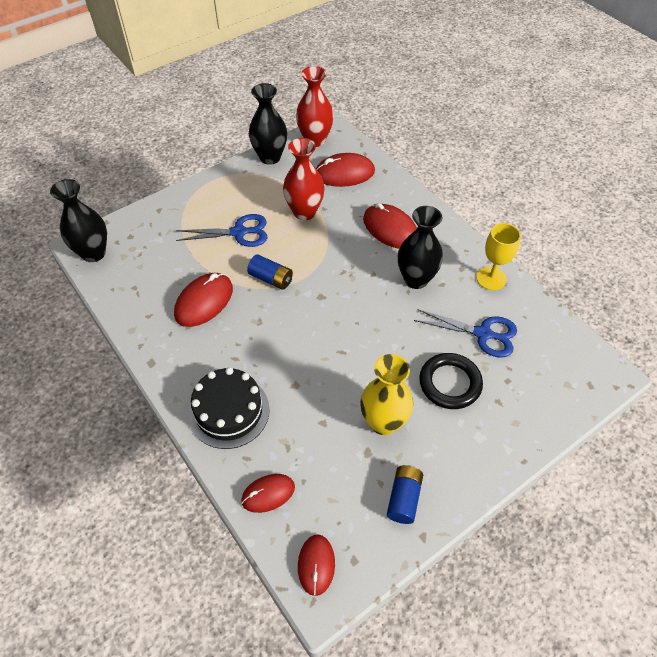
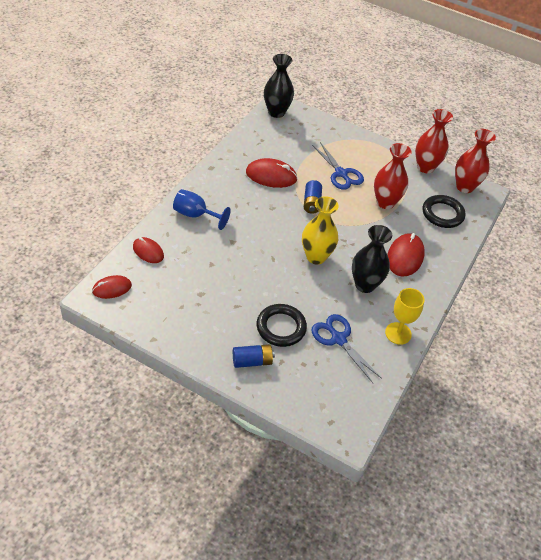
camera: 60 degrees right, 5 degrees down
black cake [188,367,270,449] -> blue goblet [173,189,231,230]
black vase [249,83,287,165] -> red vase [415,109,453,173]
red mouse [316,153,375,187] -> black ring [423,195,466,228]
yellow vase [360,354,413,435] -> yellow vase moved to [302,196,339,265]
blue battery [387,465,423,524] -> blue battery moved to [233,344,275,368]
blue scissors [414,309,517,358] -> blue scissors turned 150 degrees clockwise [311,314,382,383]

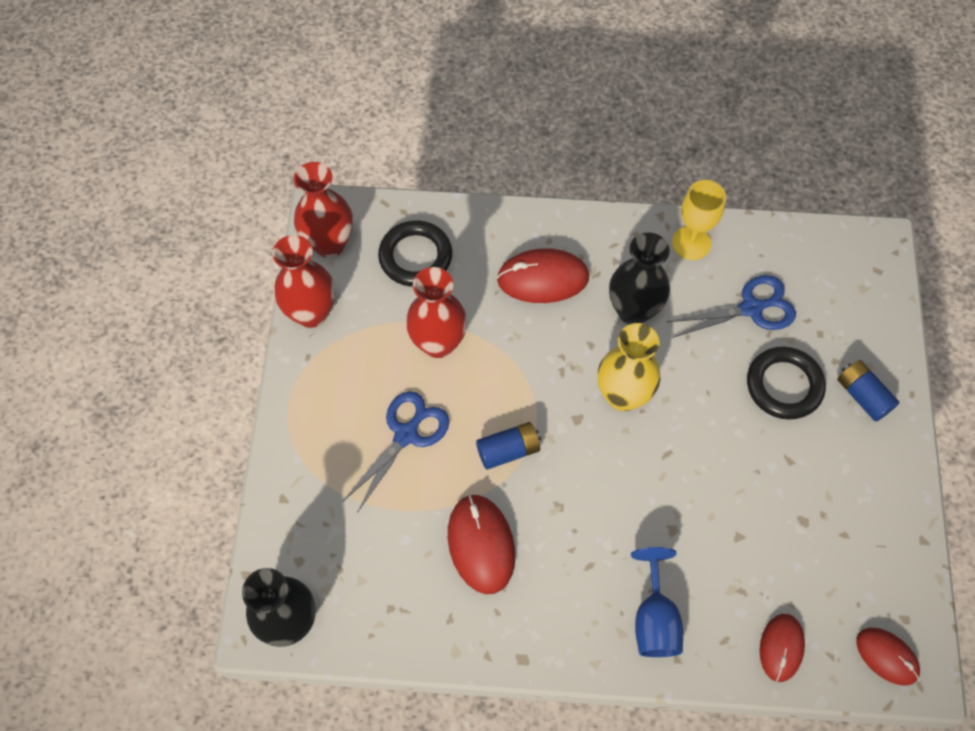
camera: 110 degrees left, 15 degrees up
blue scissors [311,314,382,383] -> blue scissors turned 135 degrees counterclockwise [666,275,796,338]

